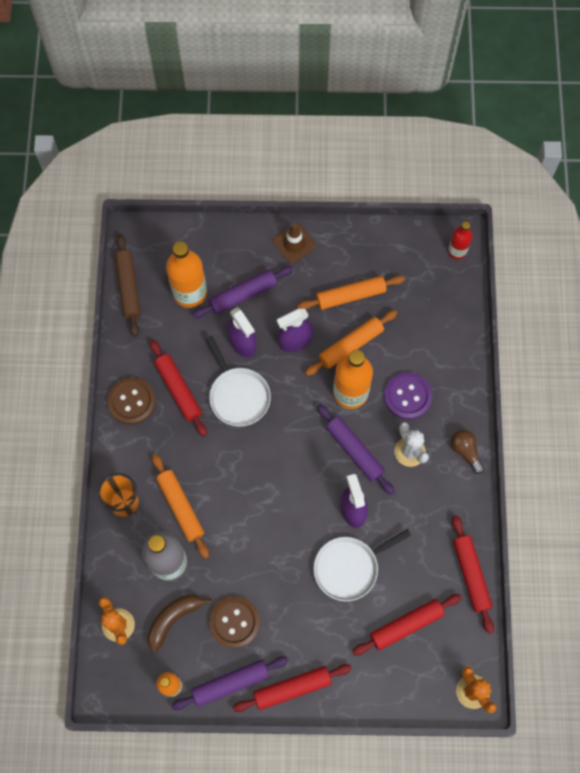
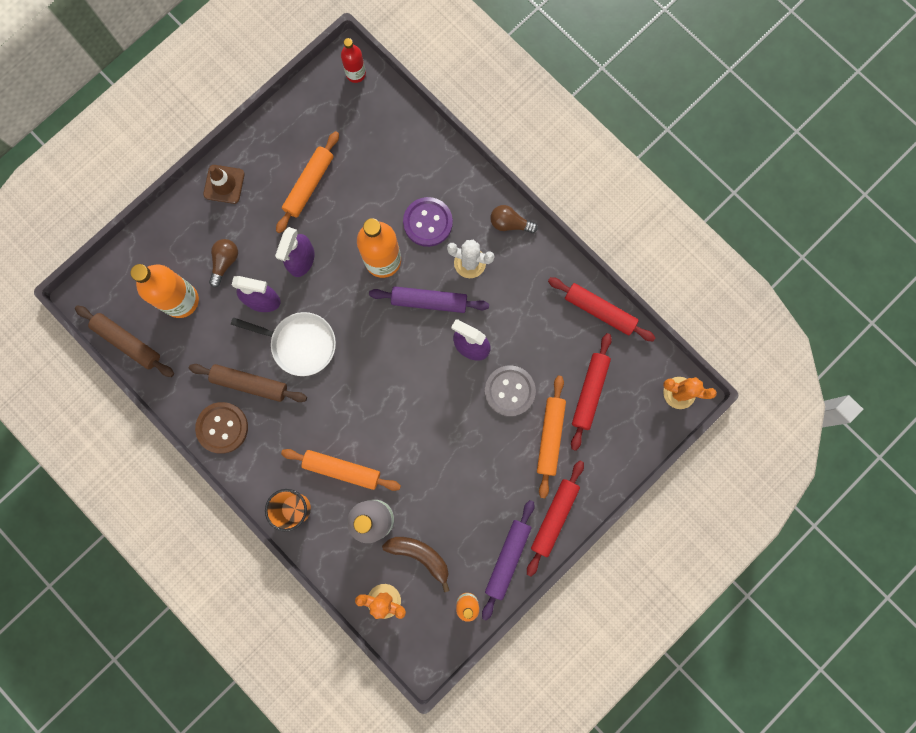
camera: 45 degrees left, 10 degrees up
brown banana [147,595,212,652] -> brown banana turned 120 degrees clockwise [382,537,450,592]
red rolling pin [150,340,207,437] -> brown rolling pin [189,364,307,402]
purple rolling pin [192,266,293,318] -> brown light bulb [209,239,238,287]
brown button [209,596,260,648] -> none
orange rolling pin [305,310,397,376] -> orange rolling pin moved to [537,376,566,498]
white pan [313,529,411,601] -> grey button [485,365,536,417]

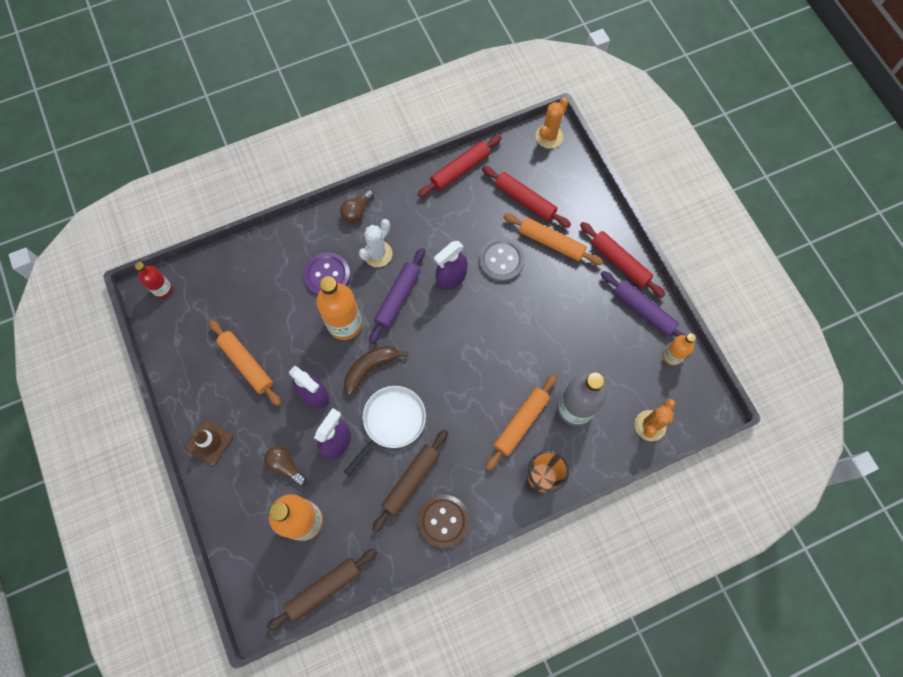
camera: 70 degrees left, 10 degrees down
brown banana [382,537,450,592] -> brown banana moved to [344,346,408,396]

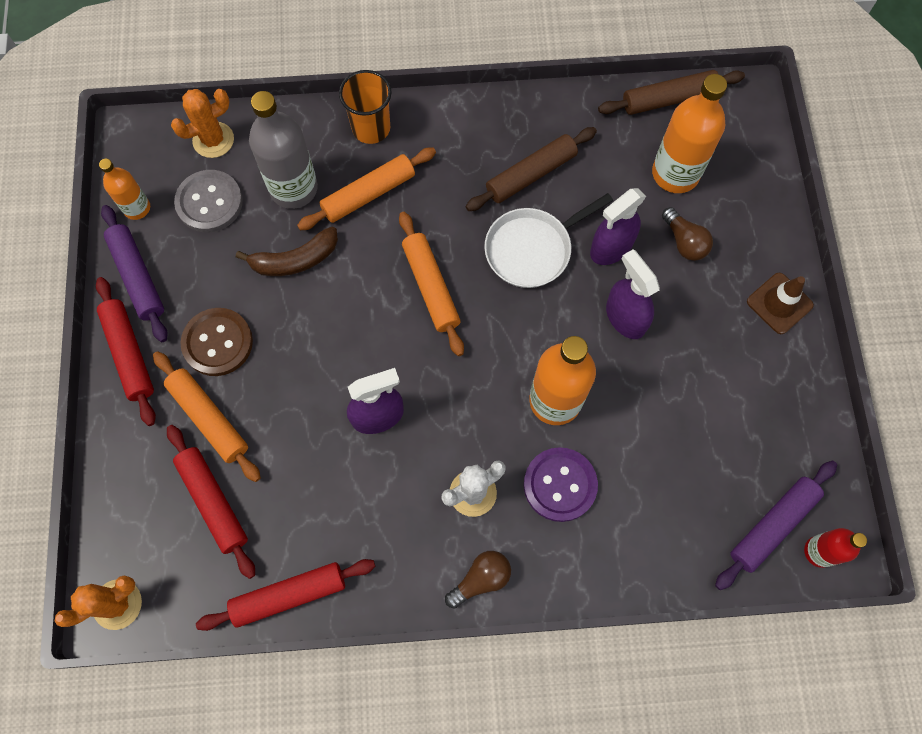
camera: 160 degrees left, 0 degrees up
orange rolling pin [209,320,281,406] -> orange rolling pin moved to [399,212,464,356]
brown banana [344,346,408,396] -> brown banana moved to [236,227,338,276]
purple rolling pin [369,248,425,344] -> purple rolling pin moved to [715,461,837,590]
brown button [418,495,469,548] -> brown button moved to [181,308,253,376]
grey button [479,238,525,282] -> grey button moved to [174,170,243,232]

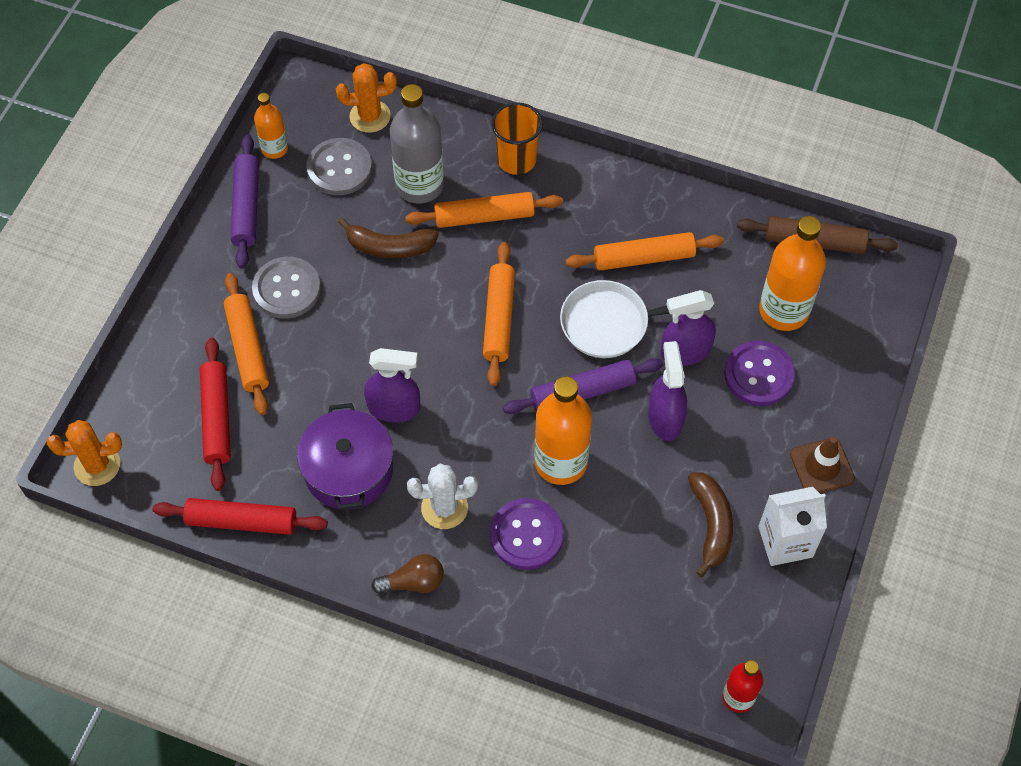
camera: 25 degrees right, 10 degrees down
red rolling pin [96,277,156,426] -> none
brown button [181,308,253,376] -> grey button [252,257,321,319]
brown rolling pin [466,127,597,211] -> orange rolling pin [565,232,724,271]
brown light bulb [662,207,713,261] -> purple button [724,341,795,406]
purple rolling pin [715,461,837,590] -> purple rolling pin moved to [503,358,663,414]
none -> purple pot [297,403,393,510]
none -> brown banana [688,472,733,577]
none -> white carton [758,487,827,566]

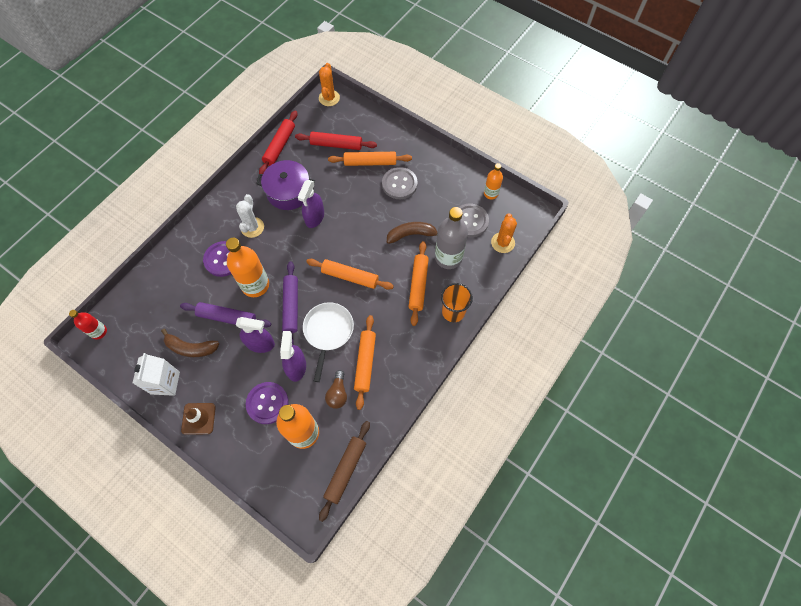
camera: 105 degrees right, 5 degrees up
purple rolling pin [230,134,259,269] -> purple rolling pin moved to [180,302,271,328]
brown banana [338,218,439,258] -> brown banana turned 60 degrees clockwise [387,222,438,244]
brown light bulb [371,554,444,594] -> brown light bulb moved to [325,370,347,409]

